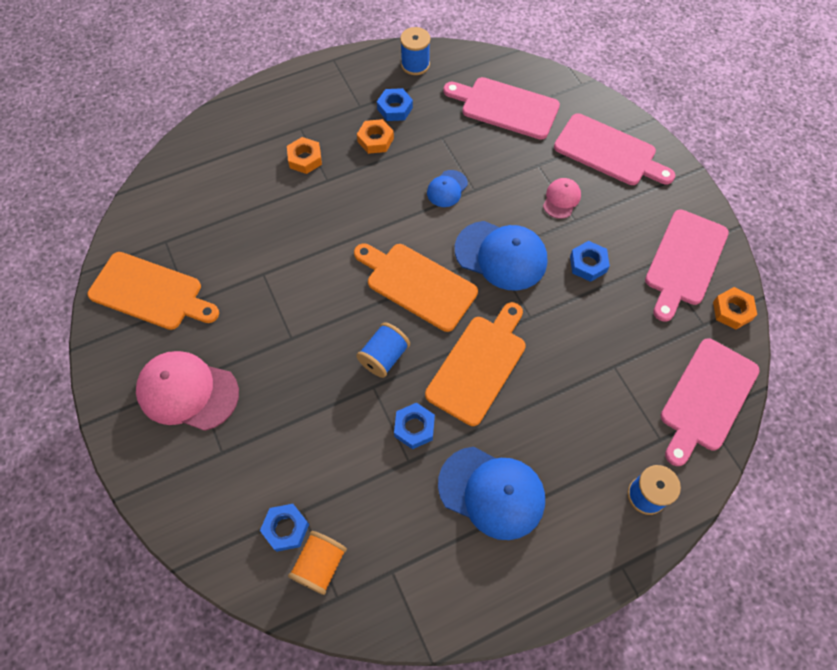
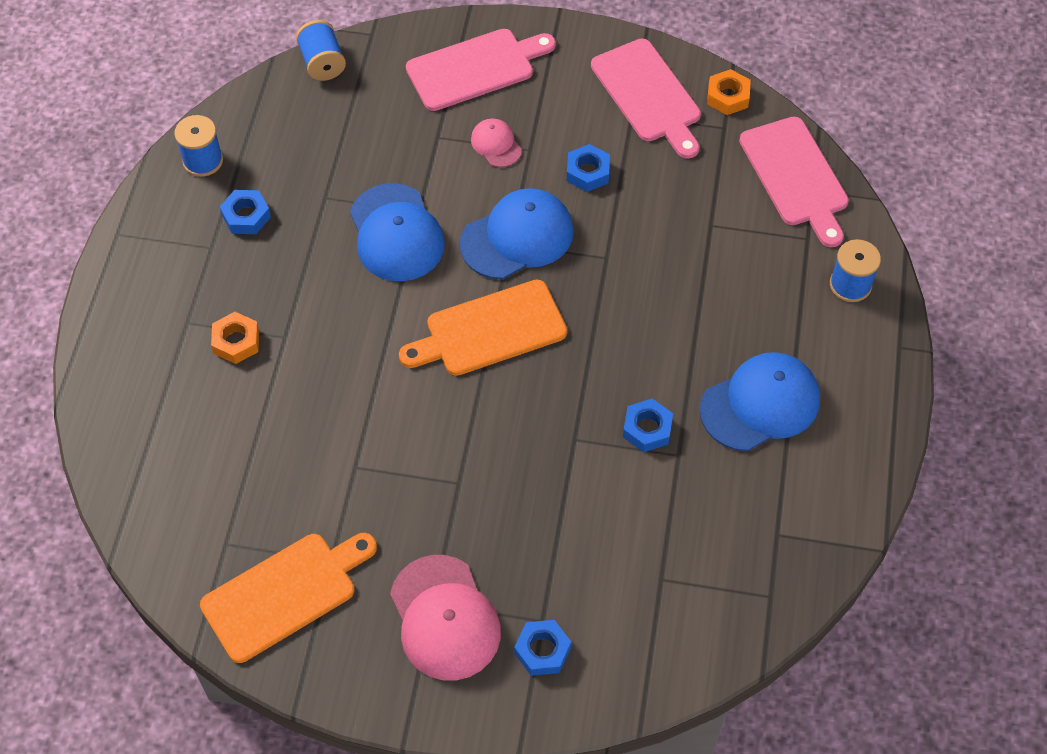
camera: 55 degrees left, 5 degrees down
pink cap [136,351,239,431] -> pink cap turned 75 degrees counterclockwise [390,555,501,680]
blue nut [260,504,309,552] -> blue nut moved to [514,620,571,676]
orange spool [288,531,347,595] -> none
blue spool [356,322,410,378] -> blue spool moved to [296,20,346,81]
orange nut [357,119,394,154] -> none
orange cutting board [425,302,526,426] -> none
blue cap [427,170,468,207] -> blue cap [350,183,445,281], size x1.94
pink cutting board [443,77,560,139] -> none

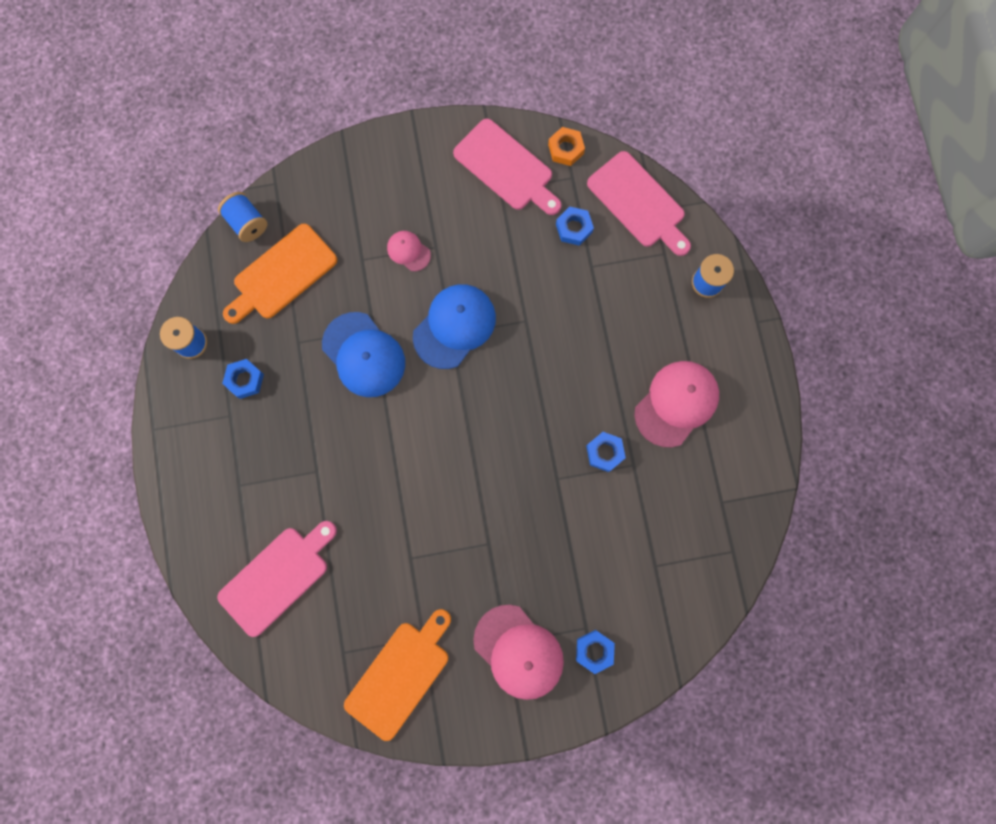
camera: 20 degrees left, 20 degrees up
orange nut [211,312,259,364] -> none
orange cutting board [399,280,567,376] -> orange cutting board moved to [223,224,337,324]
pink cutting board [406,29,556,111] -> pink cutting board moved to [217,521,337,637]
blue nut [567,144,610,192] -> blue nut moved to [556,207,594,246]
blue cap [699,352,820,451] -> pink cap [635,361,719,447]

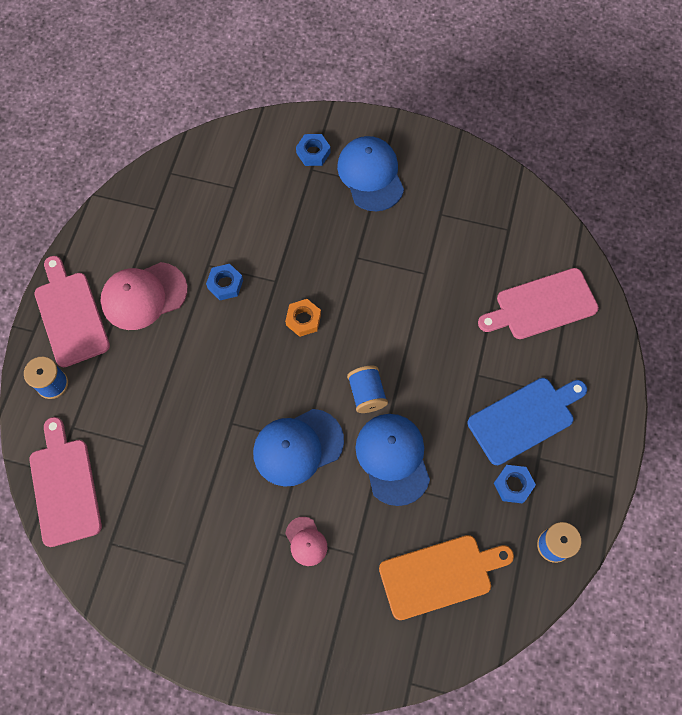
camera: 155 degrees left, 10 degrees down
blue spool [218,192,267,242] -> blue spool moved to [347,366,388,413]
orange cutting board [344,609,451,741] -> none
pink cutting board [453,118,561,215] -> pink cutting board moved to [34,256,110,367]
pink cap [473,605,564,700] -> blue cap [337,136,404,211]
orange nut [548,127,585,166] -> orange nut moved to [285,299,321,337]
blue nut [556,207,594,246] -> none
none -> blue cutting board [467,378,587,465]

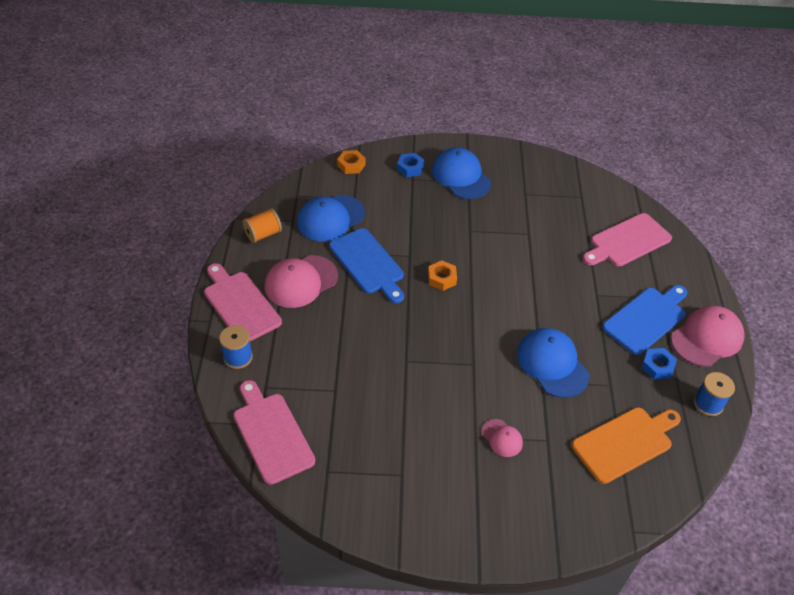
camera: 15 degrees left, 20 degrees down
blue nut [206,264,243,300] -> blue cutting board [329,228,404,303]
blue cap [253,409,344,487] -> blue cap moved to [297,195,365,242]
blue spool [347,366,388,413] -> none
none -> orange spool [243,208,282,243]
none -> orange nut [337,150,366,174]
none -> pink cap [671,306,744,367]

